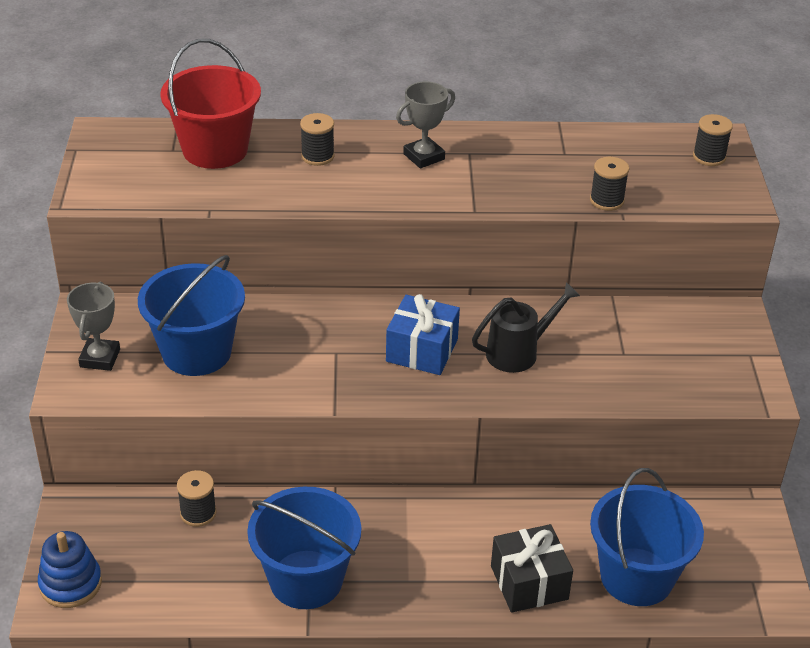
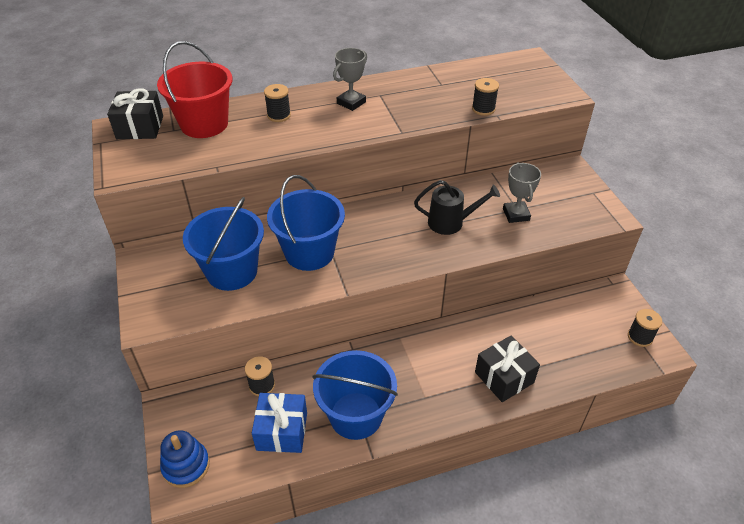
camera: 15 degrees left, 5 degrees up
grey trophy [67,282,120,371] -> grey trophy moved to [503,162,541,223]
blue gift [386,294,460,375] -> blue gift moved to [252,393,307,453]
black watering can [472,282,580,373] -> black watering can turned 45 degrees clockwise [414,180,500,235]
blue bucket [590,468,704,606] -> blue bucket moved to [267,175,345,271]
black spool [693,114,733,166] -> black spool moved to [628,309,662,347]
none -> black gift [107,88,163,139]

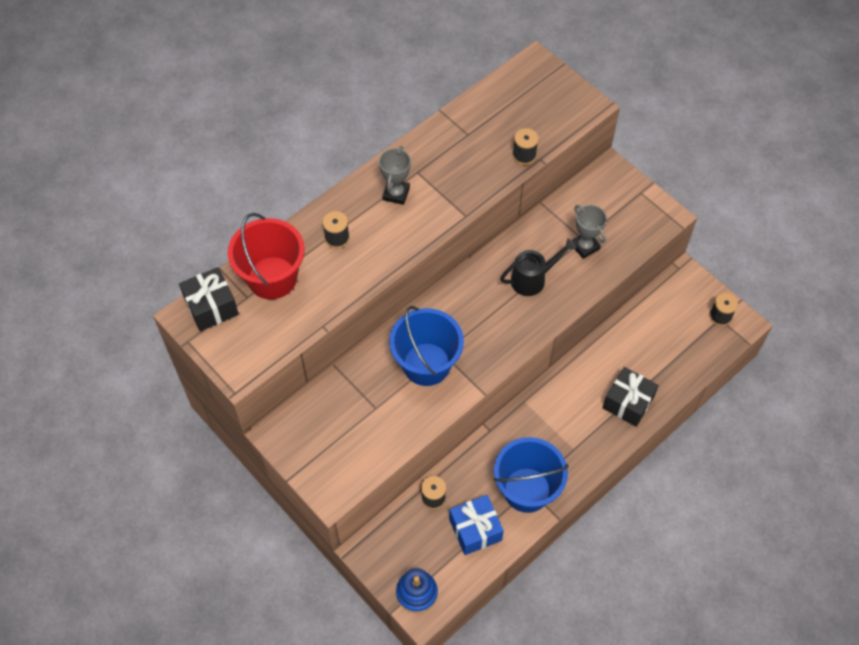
camera: 25 degrees left, 15 degrees up
blue bucket [183,197,264,291] -> none

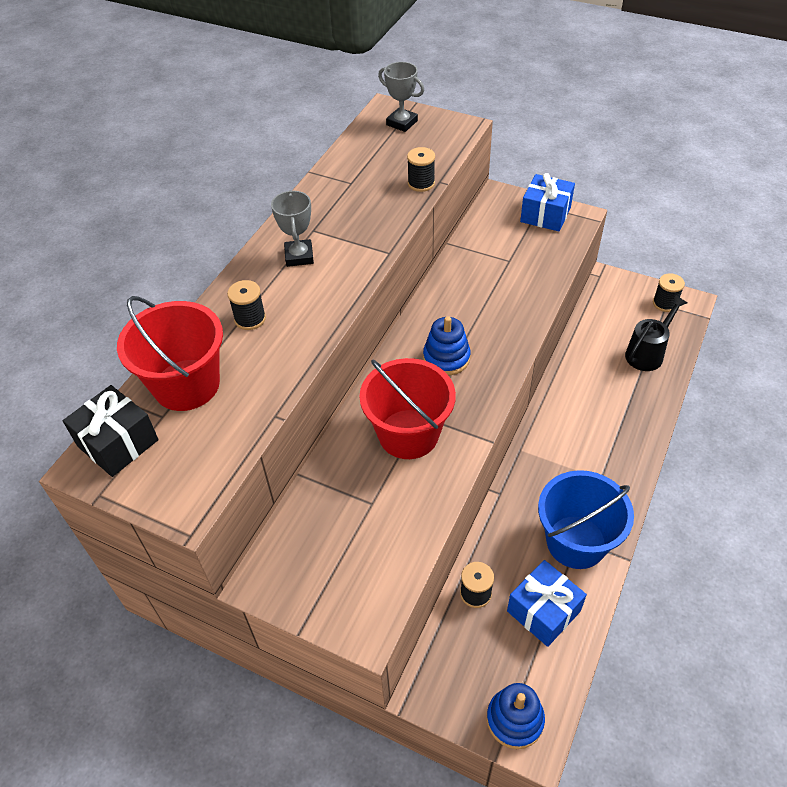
camera: 20 degrees left, 10 degrees down
blue bucket [389,306,464,386] -> red bucket [359,358,456,459]
black watering can [500,238,576,296] -> black watering can moved to [625,296,687,371]
grey trophy [572,205,607,259] -> grey trophy moved to [378,62,424,132]
black gift [603,367,659,427] -> none
none -> blue stacking toy [423,316,471,375]
none -> blue gift [520,173,575,231]

